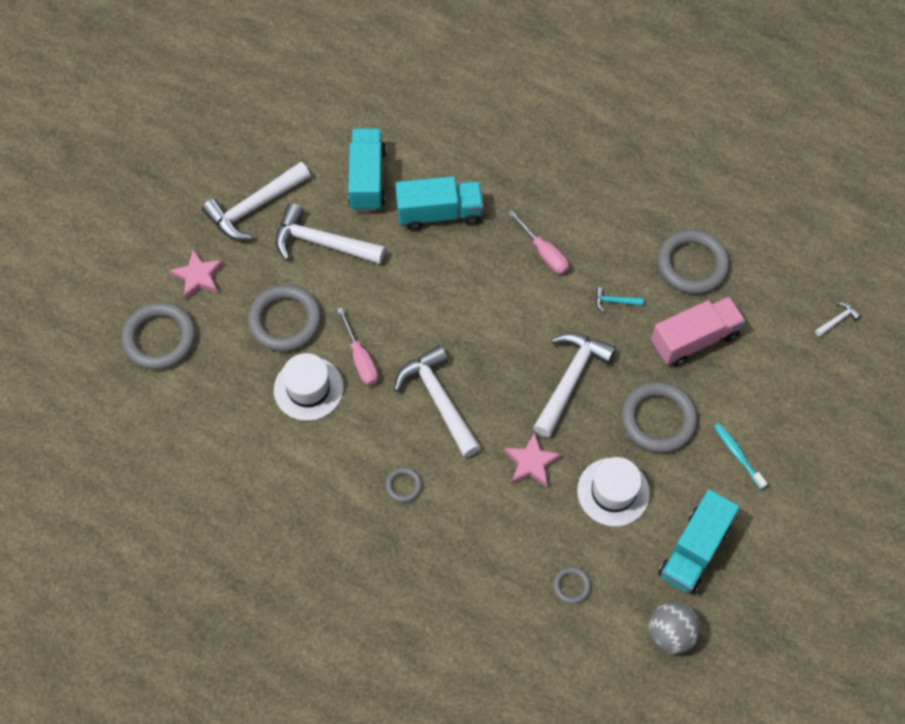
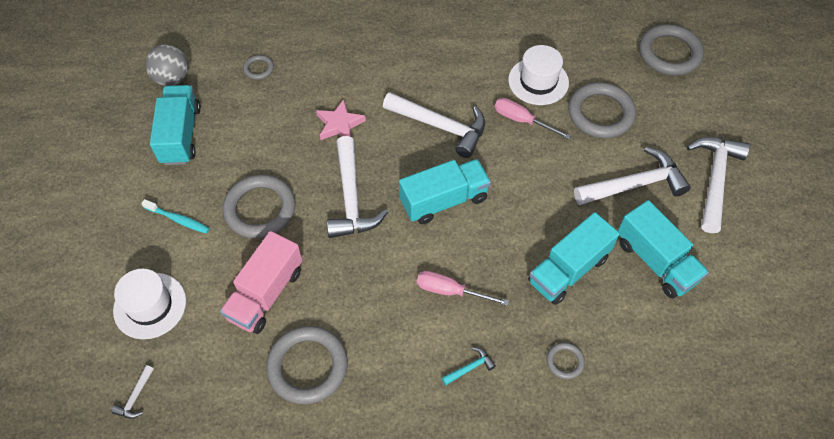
camera: 145 degrees right, 5 degrees down
pink star [170,249,224,300] -> none
grey ring [385,467,422,502] -> grey ring moved to [547,342,585,379]
white hat [577,457,650,527] -> white hat moved to [113,269,186,339]
turquoise hammer [595,287,644,312] -> turquoise hammer moved to [442,347,496,385]
none -> turquoise truck [399,159,491,224]

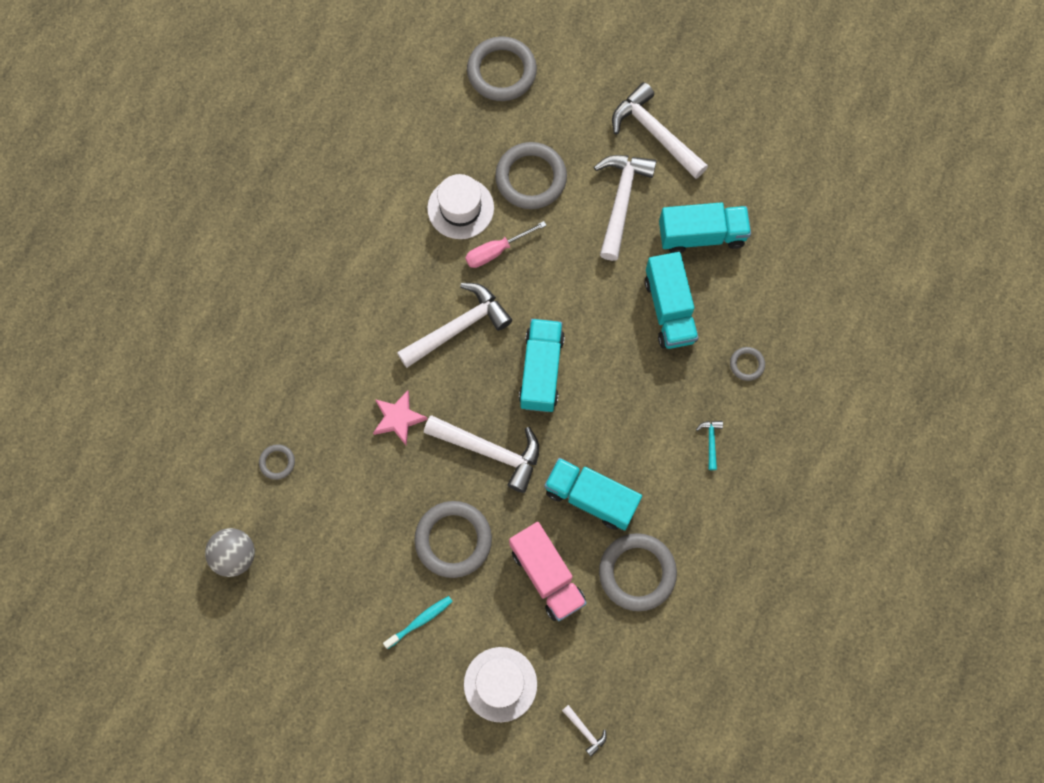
camera: 60 degrees left, 15 degrees up
turquoise truck [150,85,201,165] -> turquoise truck moved to [544,458,642,530]
pink screwdriver [417,271,509,306] -> none

